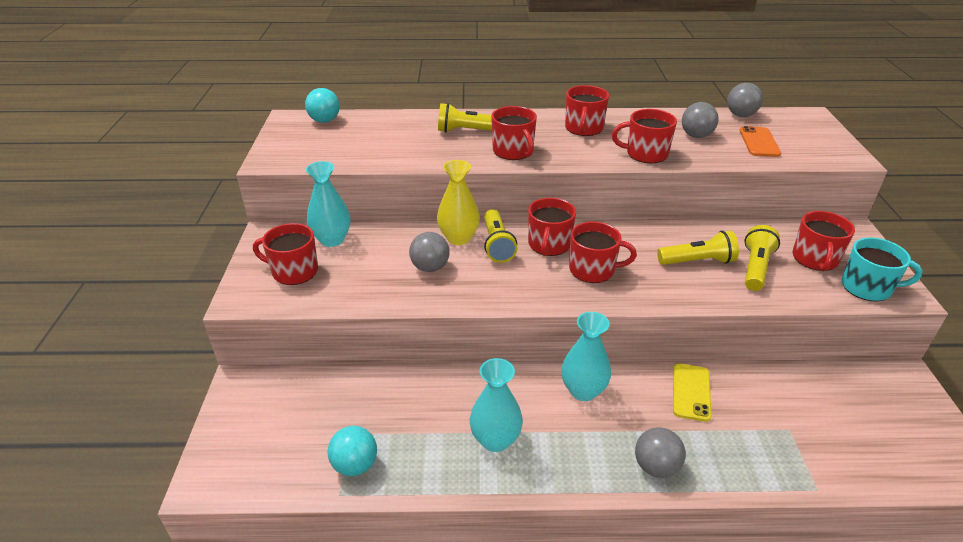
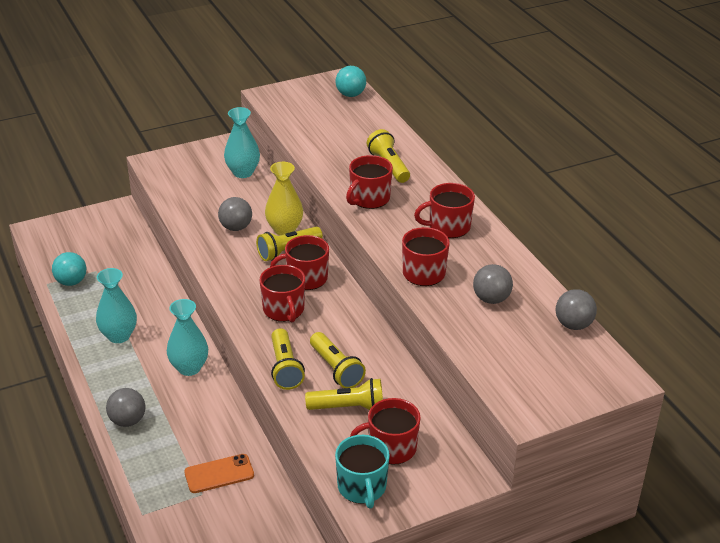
camera: 65 degrees right, 0 degrees up
red mug [253,223,318,285] -> none
yellow phone [673,363,712,422] -> none
orange phone [739,126,781,157] -> orange phone moved to [184,454,254,493]
none -> yellow flashlight [271,328,305,390]

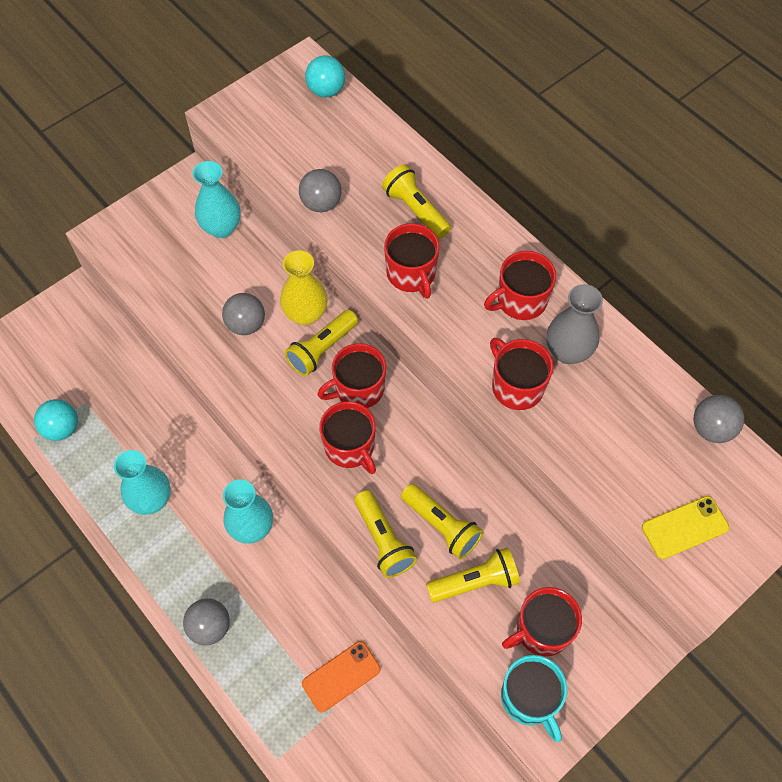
camera: 15 degrees left, 25 degrees up
red mug [346,155,393,209] -> red mug turned 45 degrees counterclockwise [384,223,440,299]
grey ball [473,264,513,304] -> grey ball moved to [299,169,341,212]
none -> grey vase [547,284,603,364]
none -> yellow phone [642,496,729,559]

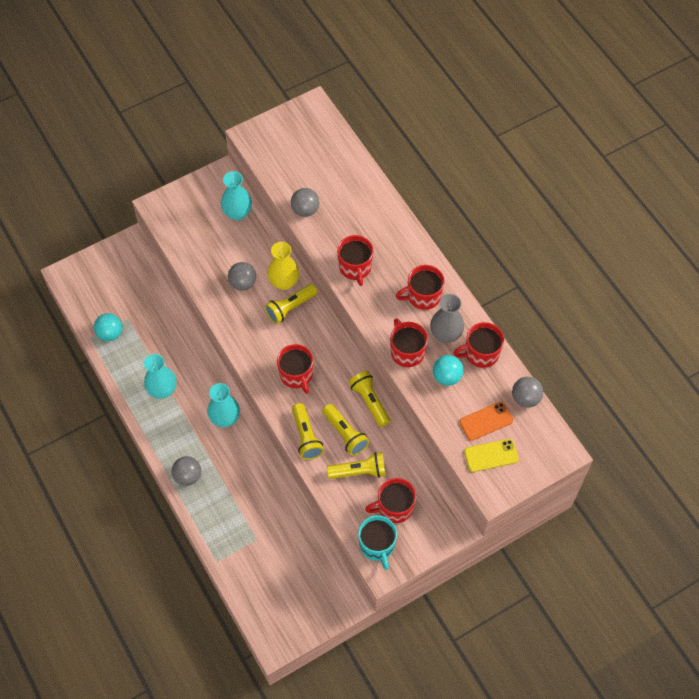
camera: 10 degrees right, 0 degrees up
orange phone [302,641,381,712] -> orange phone moved to [459,402,513,441]
turquoise ball [305,55,345,97] -> turquoise ball moved to [433,355,464,386]
red mug [317,343,386,408] -> red mug moved to [454,322,504,368]
yellow flashlight [382,165,451,239] -> yellow flashlight moved to [349,371,390,427]

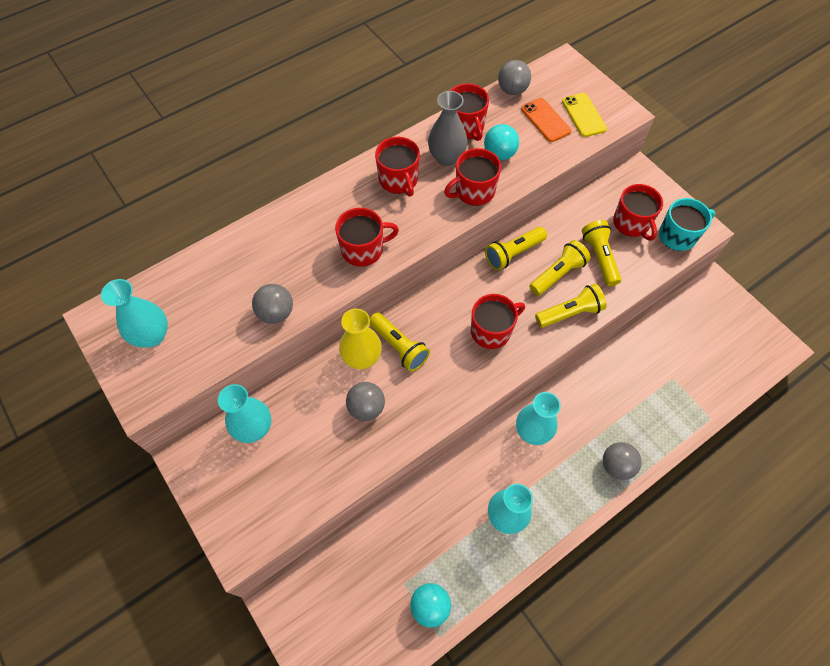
camera: 95 degrees left, 0 degrees up
none -> turquoise vase [101,279,168,348]

